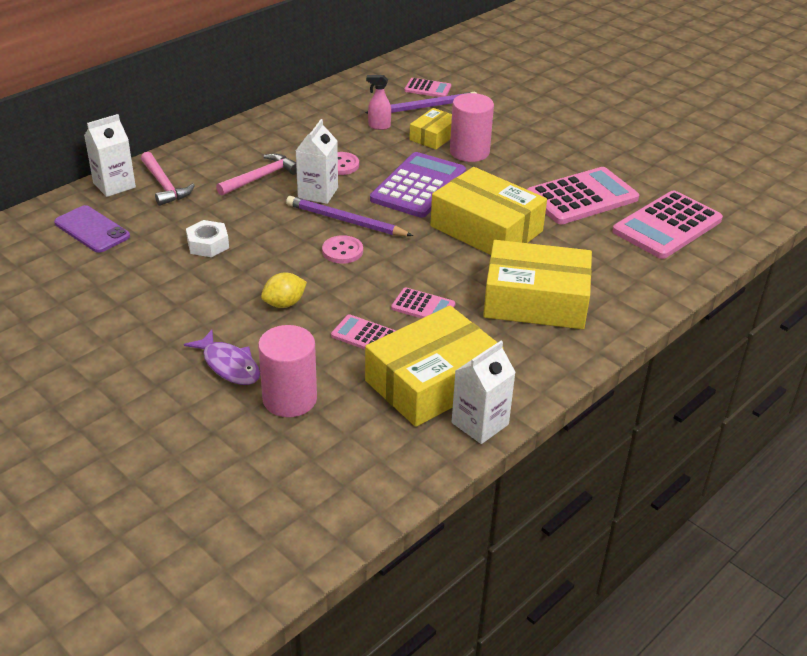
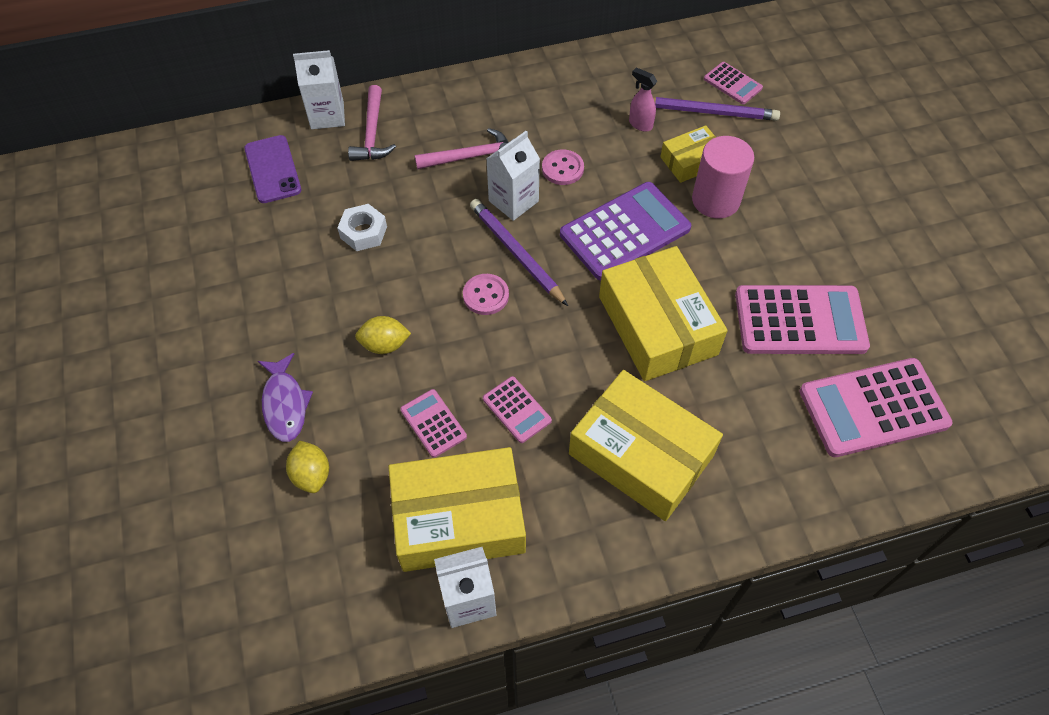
camera: 30 degrees right, 20 degrees up
pink cylinder [258,325,317,417] -> yellow lemon [286,441,329,493]

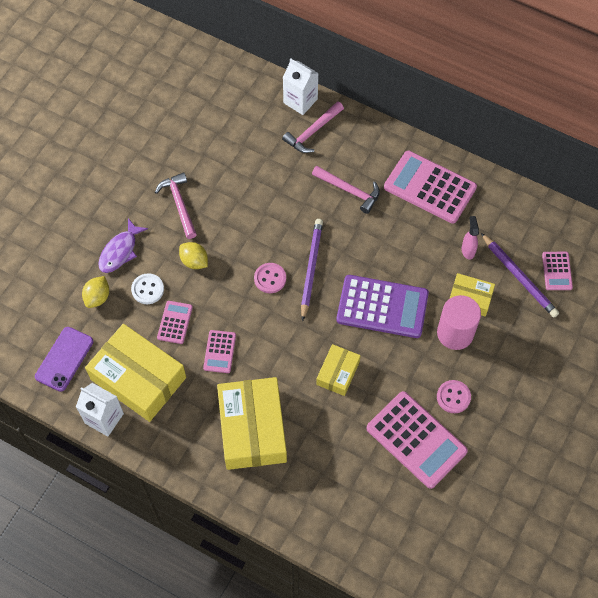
camera: 45 degrees right, 5 degrees up
purple phone [244,135,301,203] -> purple phone moved to [35,327,93,392]
white nut [338,204,387,251] -> none
white carton [486,131,540,221] -> none
pink button [542,149,584,185] -> pink button moved to [437,380,471,413]
yellow box [599,246,728,381] -> yellow box [316,344,361,396], size x0.53
pink calculator [799,358,952,457] -> pink calculator moved to [384,151,477,224]
none -> white button [131,273,164,304]
none -> pink hammer [155,172,197,239]

